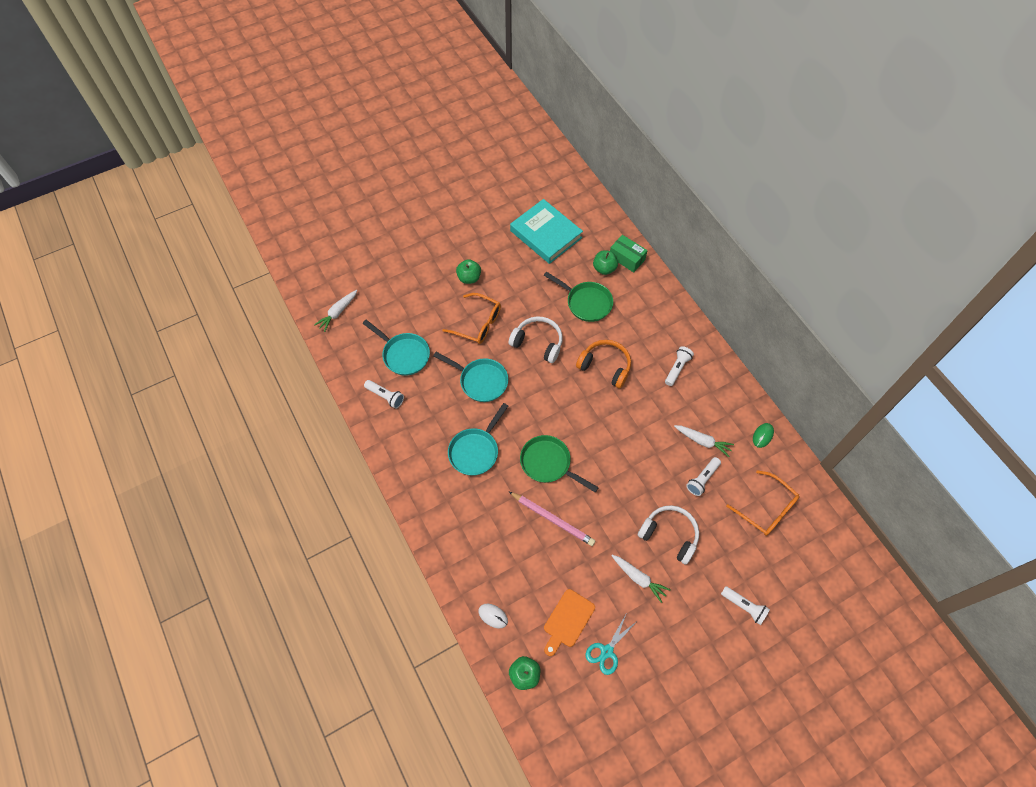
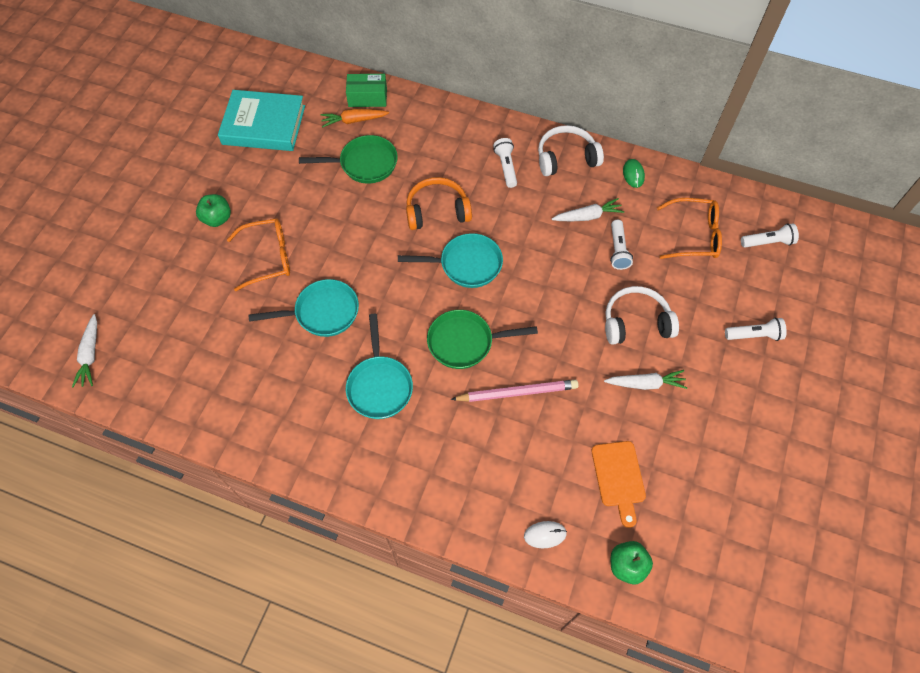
camera: 40 degrees left, 0 degrees up
turquoise pan [362,320,430,376] -> turquoise pan moved to [398,233,503,288]
white flashlight [364,380,404,409] -> white flashlight moved to [741,223,799,248]
white headphones [509,316,563,363] -> white headphones moved to [538,125,604,176]
turquoise scissors [586,615,636,675] -> none
green apple [593,251,618,275] -> orange carrot [321,109,389,127]

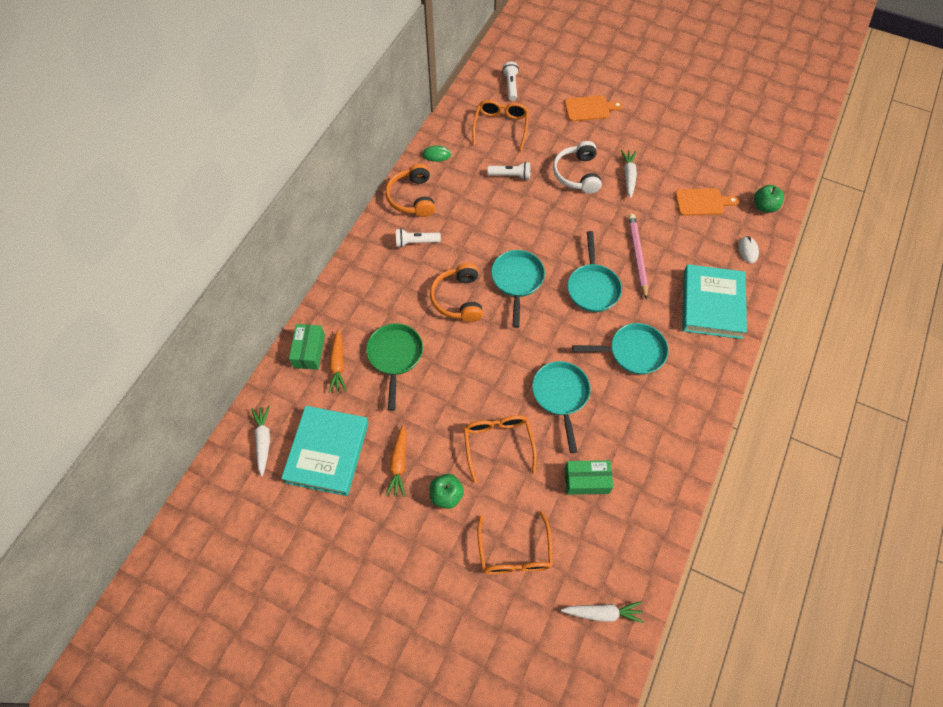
camera: 85 degrees left, 0 degrees up
green pan [427,310,538,369] -> turquoise pan [568,231,622,312]
white headphones [538,125,604,176] -> orange headphones [386,163,435,217]
white carrot [552,198,624,221] -> white carrot moved to [251,406,270,476]
white flashlight [725,318,787,341] -> orange cutting board [565,96,623,121]
none -> orange carrot [386,425,406,497]
none -> orange glasses [477,511,553,574]
none -> green box [565,460,613,495]
none -> turquoise book [682,264,747,339]

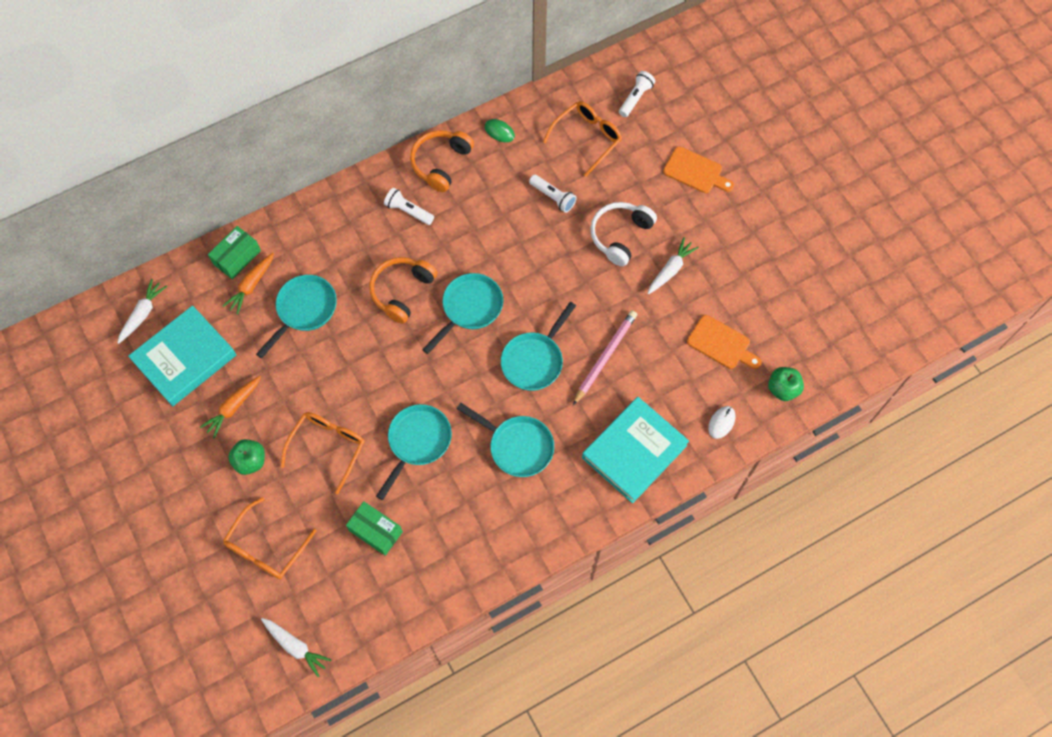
camera: 35 degrees right, 5 degrees up
green pan [366,323,423,411] -> turquoise pan [256,275,337,358]

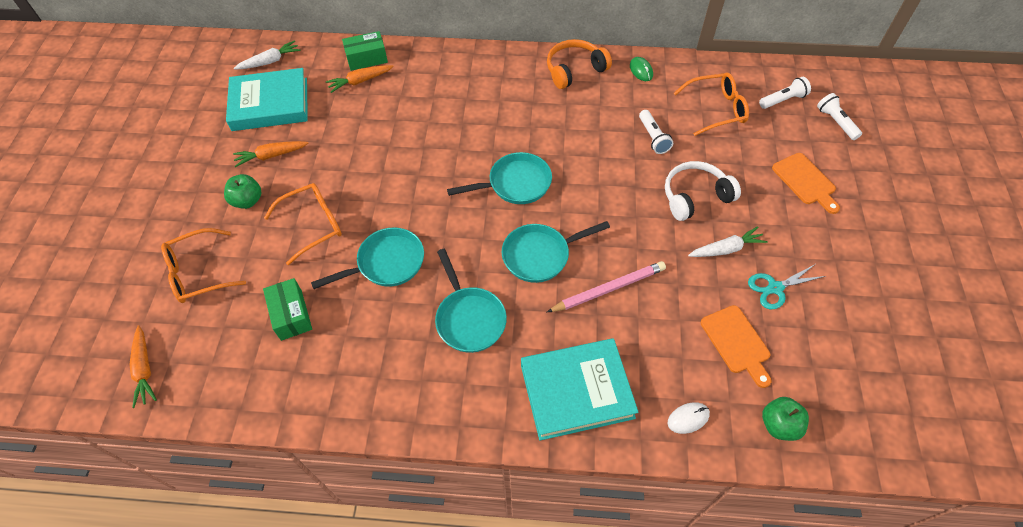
camera: 35 degrees right, 10 degrees down
turquoise pan [256,275,337,358] -> none
white carrot [261,618,332,677] -> orange carrot [129,326,157,408]
orange headphones [369,257,437,324] -> none
white flashlight [384,188,434,225] -> white flashlight moved to [817,93,862,140]
none -> turquoise scissors [748,264,826,309]

